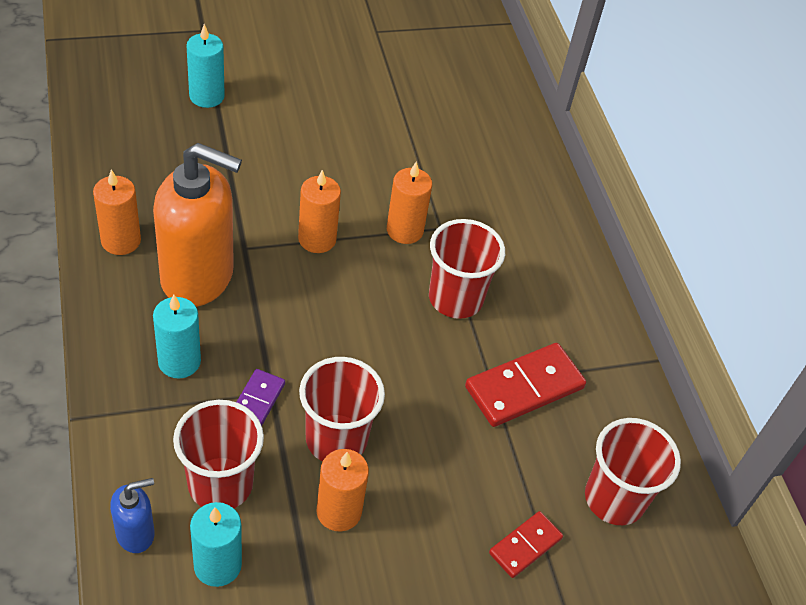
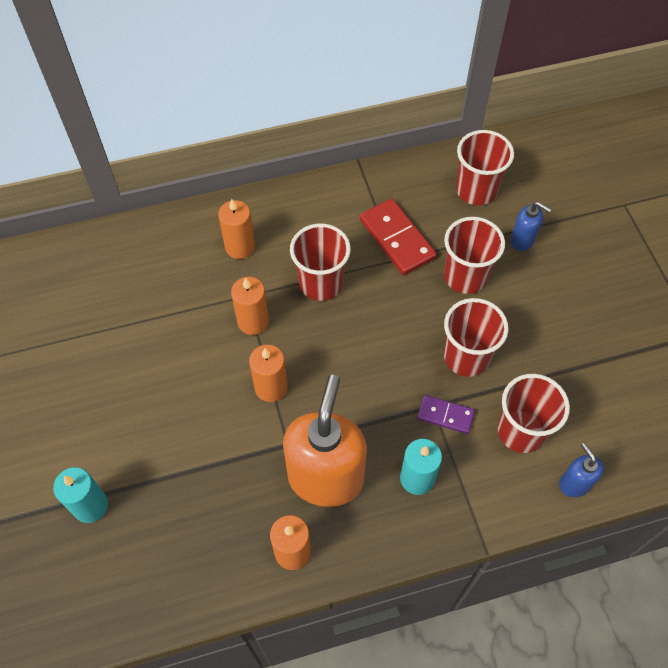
camera: 85 degrees left, 10 degrees up
turquoise candle [190,502,242,587] -> none
orange candle [316,449,369,532] -> orange candle moved to [218,199,255,259]
red domino [489,511,563,578] -> blue soap dispenser [511,202,551,251]
none -> red cup [444,217,505,294]

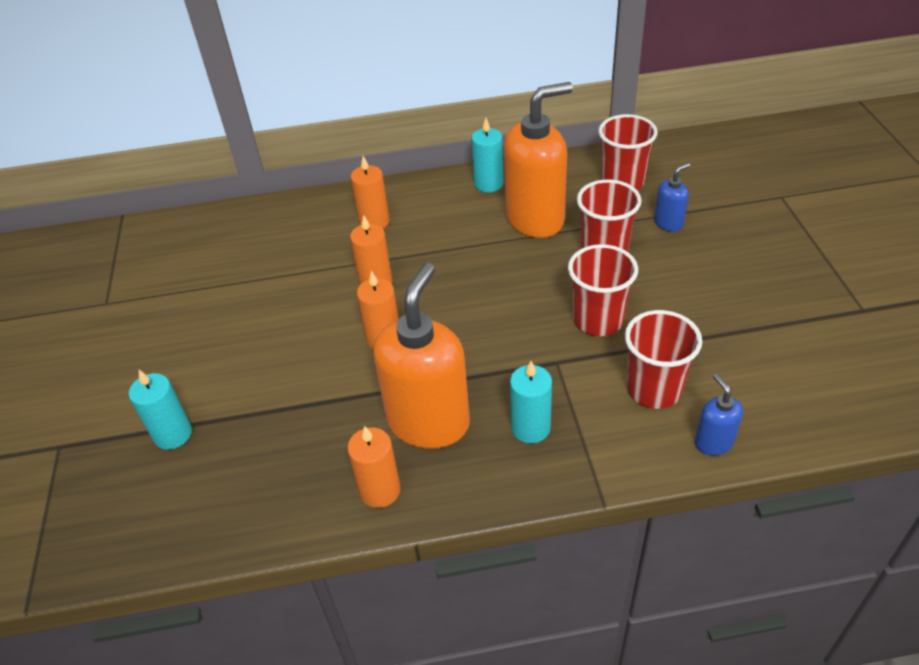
camera: 10 degrees right, 15 degrees down
red cup [290,224,351,301] -> none
red domino [360,199,437,275] -> orange soap dispenser [504,82,573,238]
purple domino [417,395,475,434] -> none
blue soap dispenser [511,202,551,251] -> blue soap dispenser turned 75 degrees counterclockwise [654,163,690,232]
none -> turquoise candle [471,118,503,192]

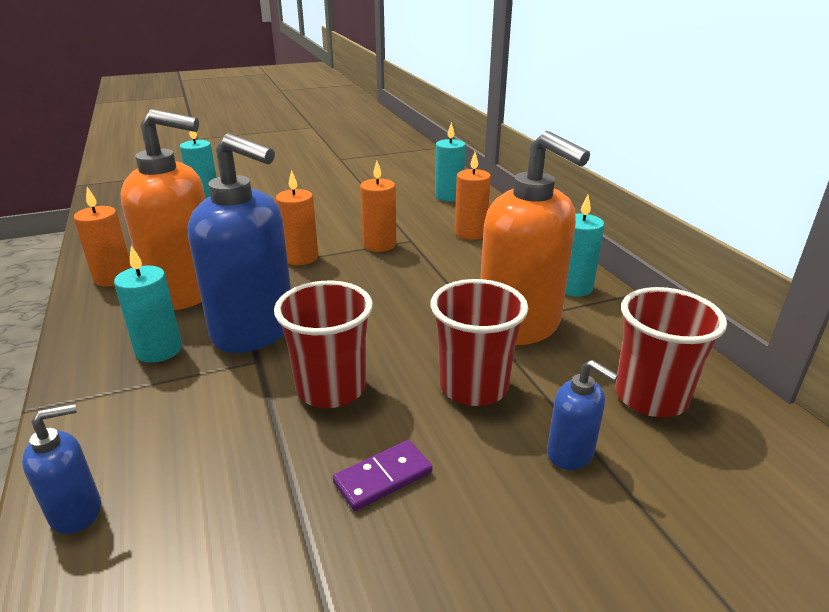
camera: 75 degrees right, 15 degrees down
red cup [625,310,702,409] -> none
none -> blue soap dispenser [188,133,291,353]
none -> purple domino [333,440,433,511]
none -> turquoise candle [435,122,466,202]

